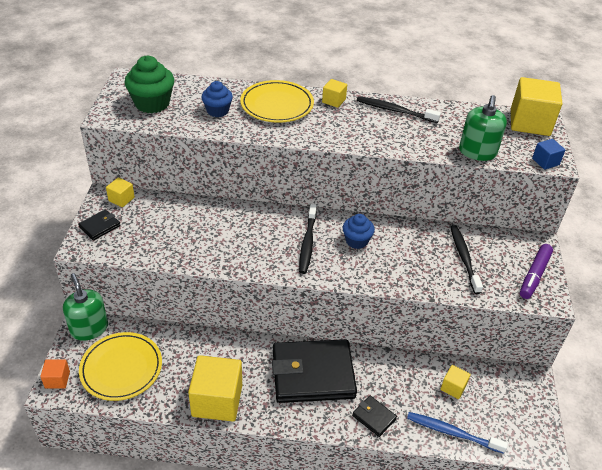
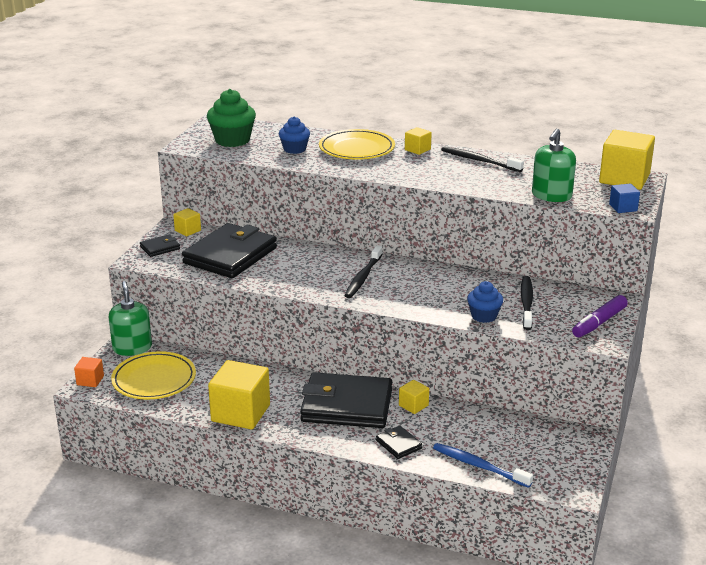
camera: 15 degrees right, 15 degrees down
blue cupcake [343,214,375,249] -> blue cupcake moved to [467,281,503,323]
yellow cube [440,365,471,399] -> yellow cube moved to [399,380,429,414]
none -> black wallet [182,223,277,278]

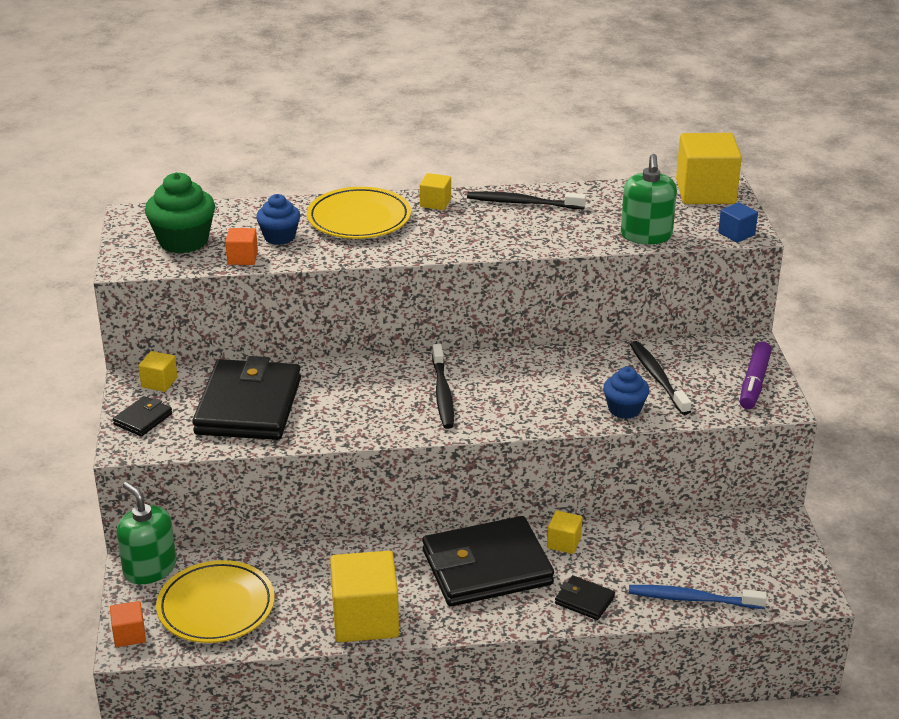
camera: 25 degrees left, 5 degrees up
none -> orange cube [225,228,258,265]

